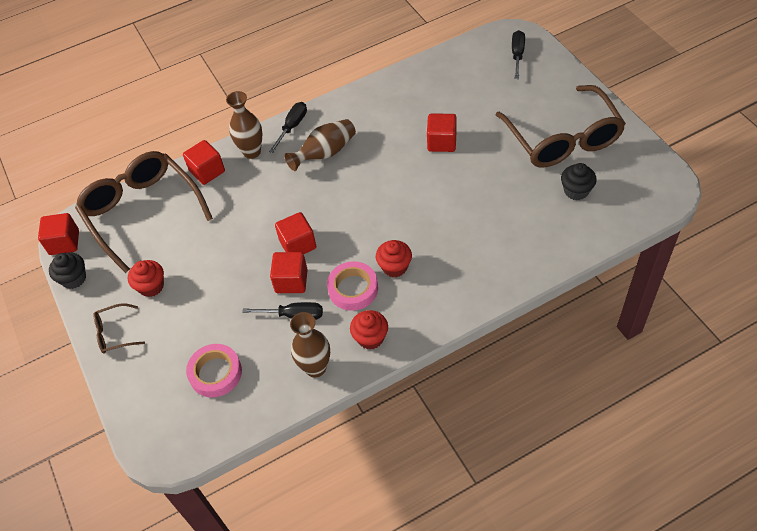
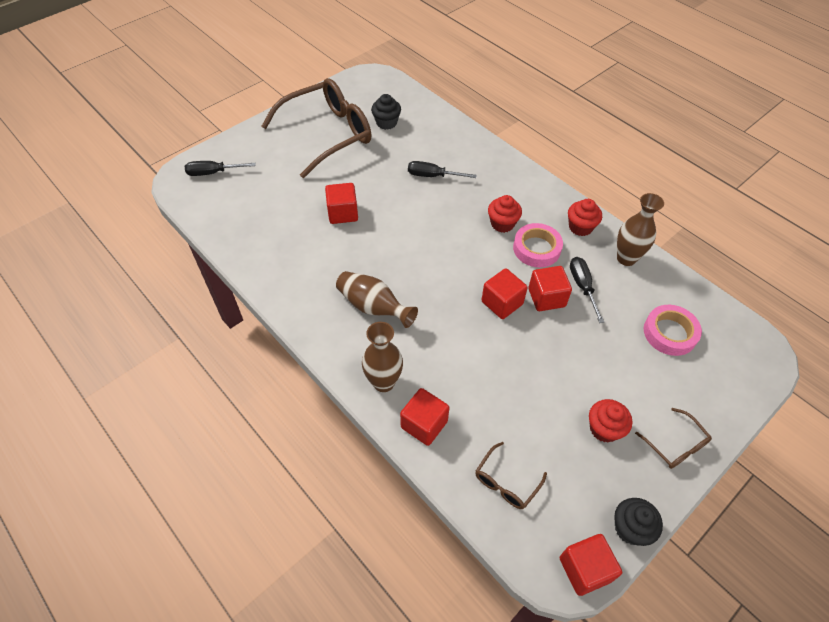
camera: 110 degrees left, 0 degrees up
brown glasses [75,151,213,273] -> brown glasses [475,442,547,509], size x0.43
black screwdriver [269,102,307,153] -> black screwdriver moved to [408,161,477,178]

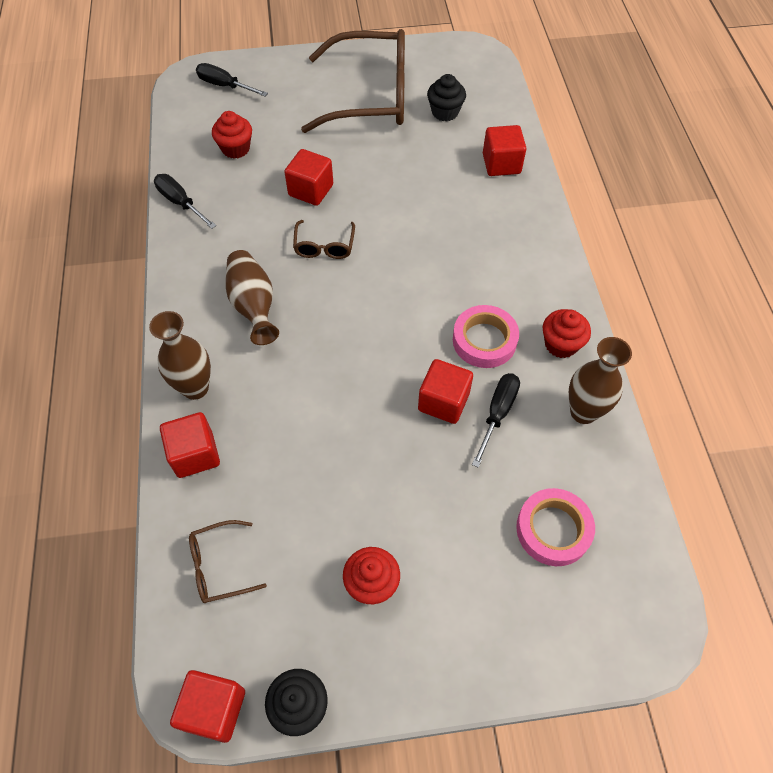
camera: 35 degrees right, 5 degrees up
black screwdriver [408,161,477,178] -> black screwdriver moved to [154,174,216,229]
red cube [482,268,528,319] -> red cube moved to [483,125,526,176]
red cupcake [488,195,522,233] -> red cupcake moved to [212,111,252,159]
brown glasses [635,408,712,469] -> brown glasses moved to [293,220,355,259]

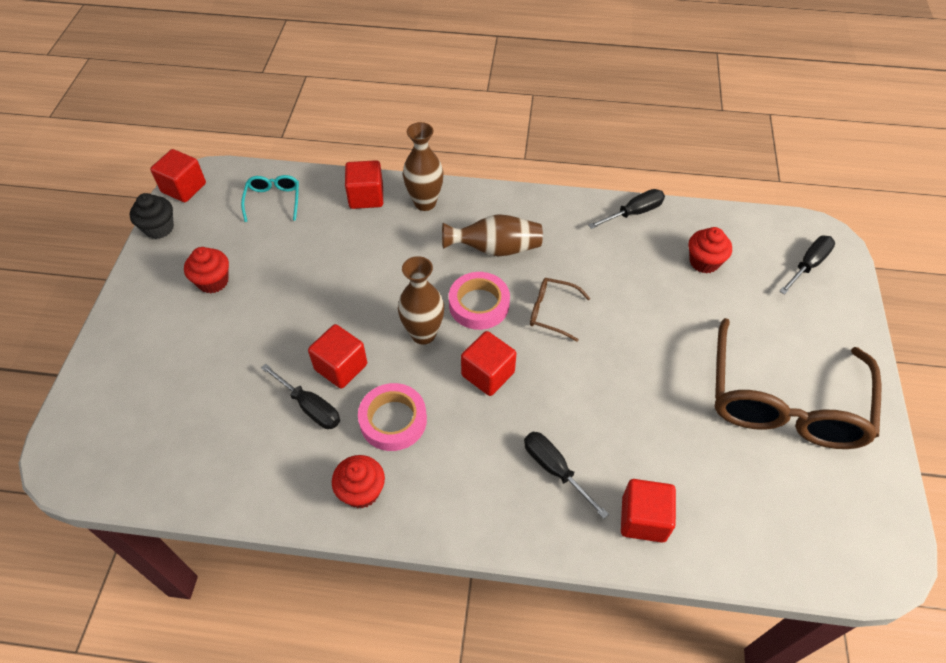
camera: 105 degrees right, 5 degrees down
brown glasses [189,520,267,603] -> turquoise glasses [241,175,299,222]
red cube [284,149,333,206] -> red cube moved to [461,331,516,396]
black cupcake [427,74,466,122] -> none
pink tape [516,488,595,566] -> pink tape moved to [449,272,510,330]
brown vase [569,337,632,424] -> brown vase moved to [398,256,444,344]
none -> black screwdriver [524,432,609,519]

